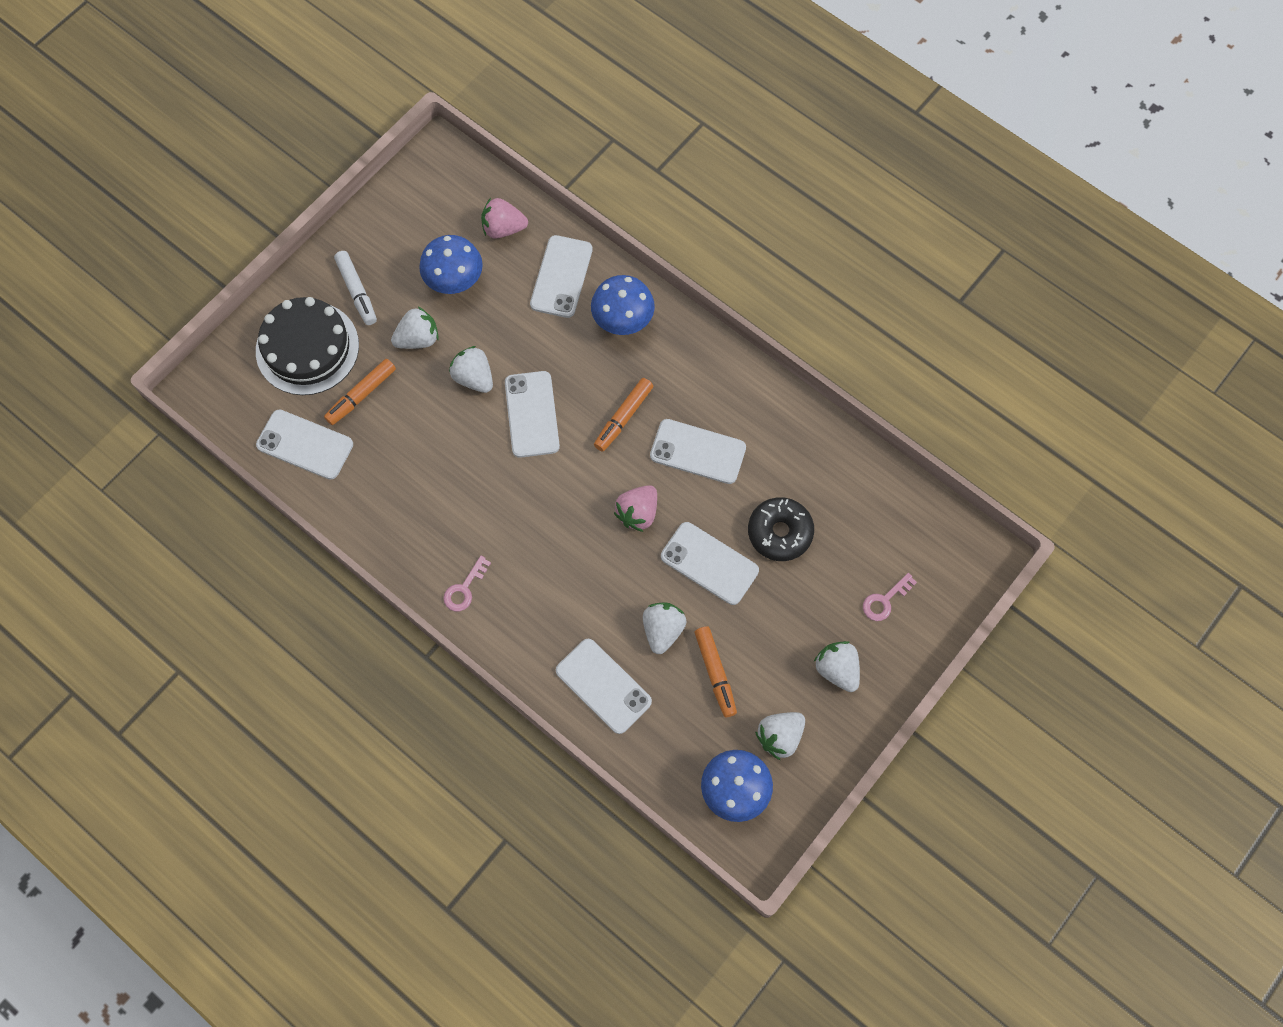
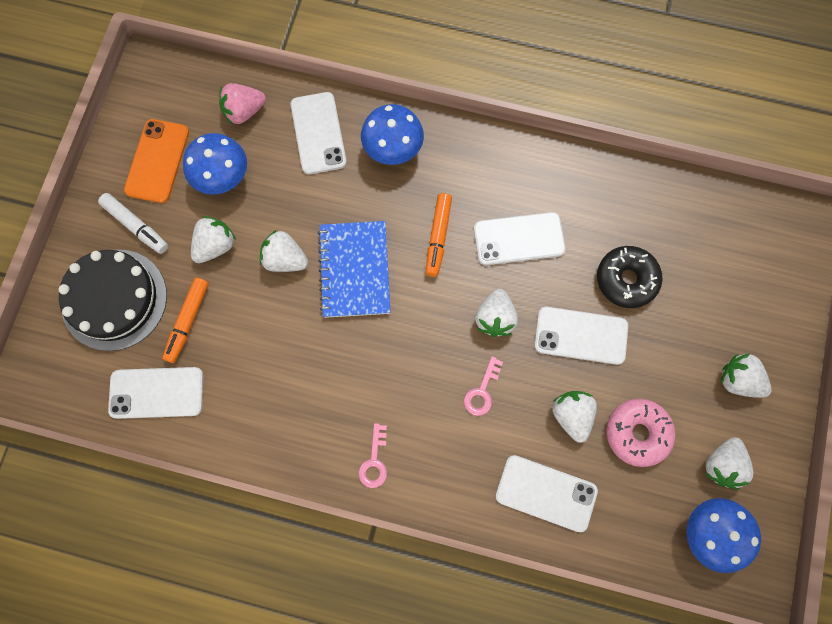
camera: 25 degrees left, 5 degrees up
white phone [505,371,560,458] -> blue notebook [318,221,390,318]
pink strawberry [614,485,657,532] -> white strawberry [475,289,518,337]
orange marker [695,626,737,717] -> pink donut [606,399,676,467]
pink key [863,573,917,621] -> pink key moved to [464,356,503,416]
none -> orange phone [124,119,189,203]

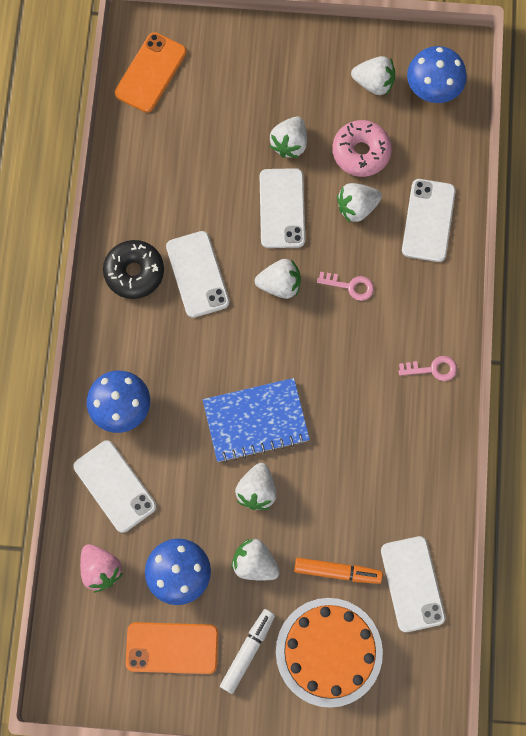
camera: 100 degrees left, 0 degrees up
black cake [58,250,167,351] -> orange cake [276,598,383,708]
white phone [290,92,347,174] -> white phone turned 75 degrees clockwise [73,440,156,533]
orange marker [426,193,452,277] -> none
black donut [597,246,663,308] -> black donut moved to [103,240,164,299]
white strawberry [721,354,772,398] -> white strawberry moved to [269,117,307,158]
none -> orange phone [115,32,187,113]

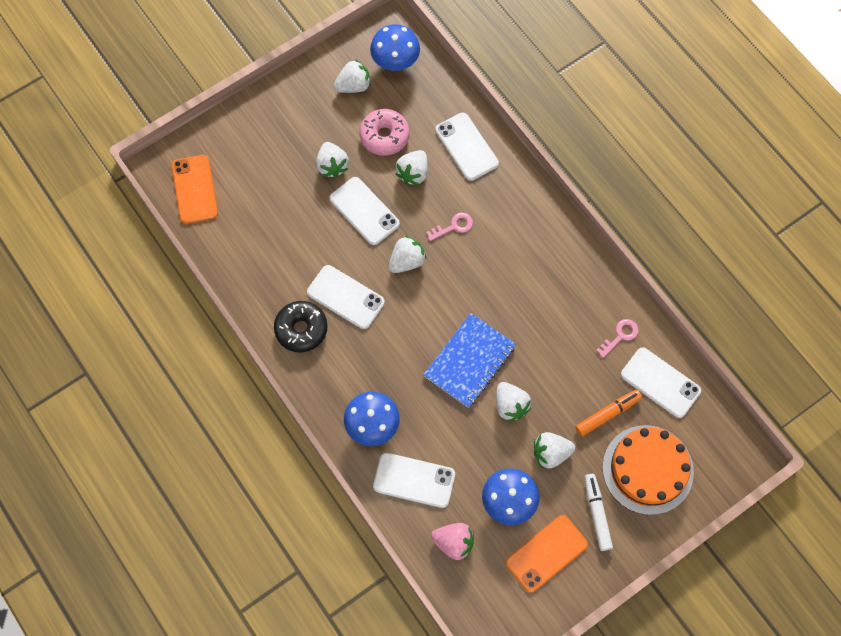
camera: 40 degrees left, 5 degrees down
pink key [399,356,457,381] -> pink key moved to [596,319,639,358]

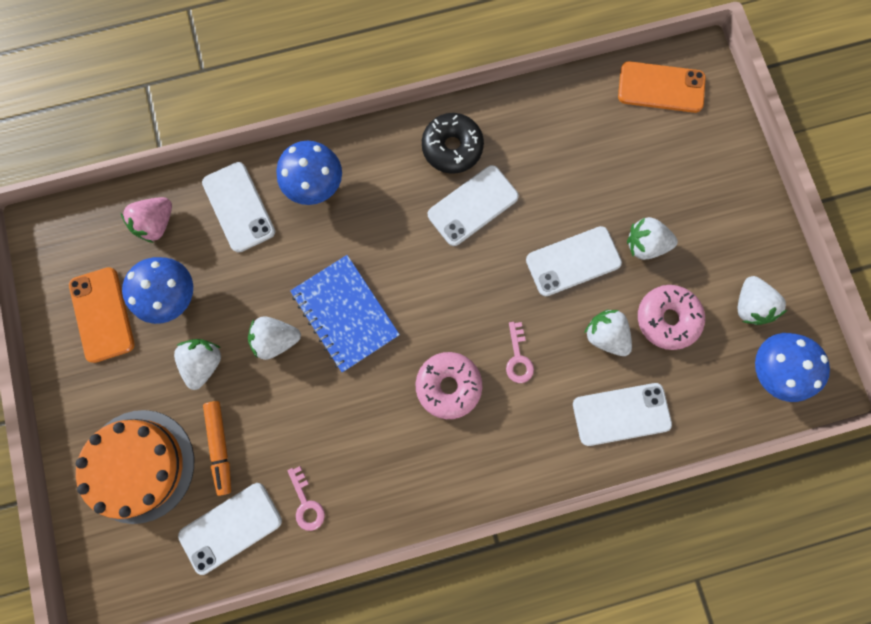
camera: 110 degrees right, 10 degrees up
white phone [373,453,455,508] -> white phone turned 60 degrees counterclockwise [202,162,275,252]
white strawberry [389,236,426,273] -> none
white marker [584,474,613,551] -> none
none -> pink donut [416,352,482,419]

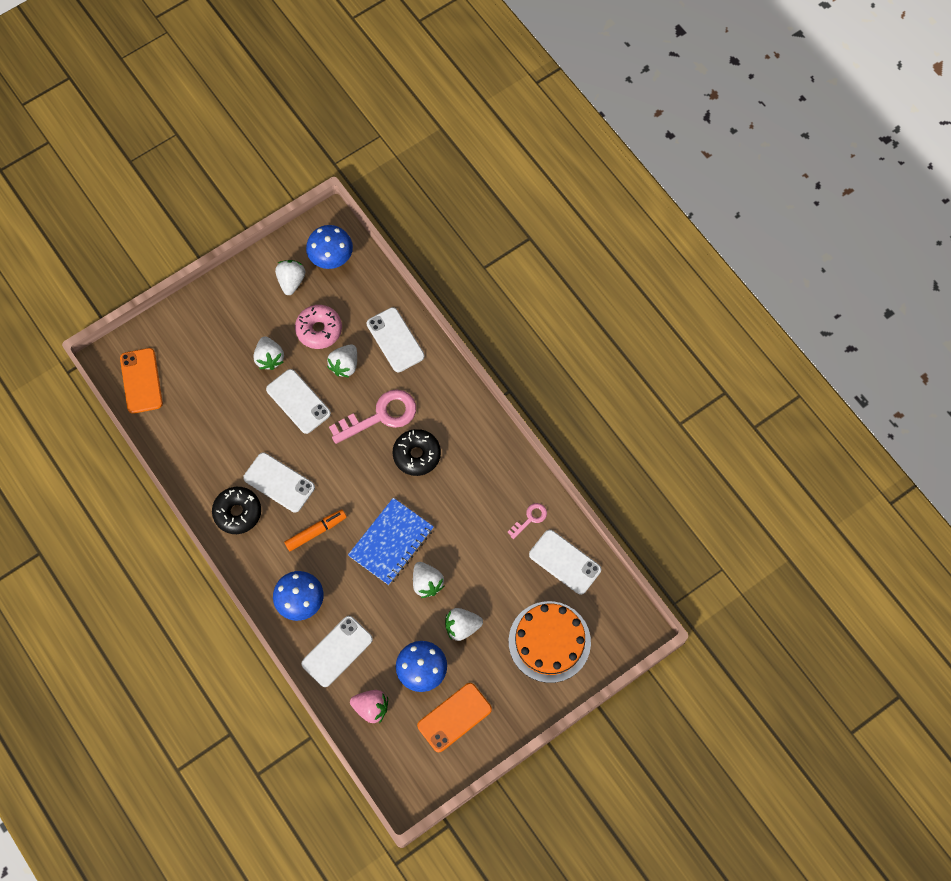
camera: 110 degrees left, 10 degrees down
orange marker [203,401,231,496] -> orange marker moved to [284,510,347,551]
pink donut [416,352,482,419] -> black donut [393,429,441,476]
pink key [506,322,534,383] -> pink key [329,389,416,444], size x2.00
white strawberry [738,276,787,325] -> white strawberry turned 60 degrees counterclockwise [275,260,305,295]

